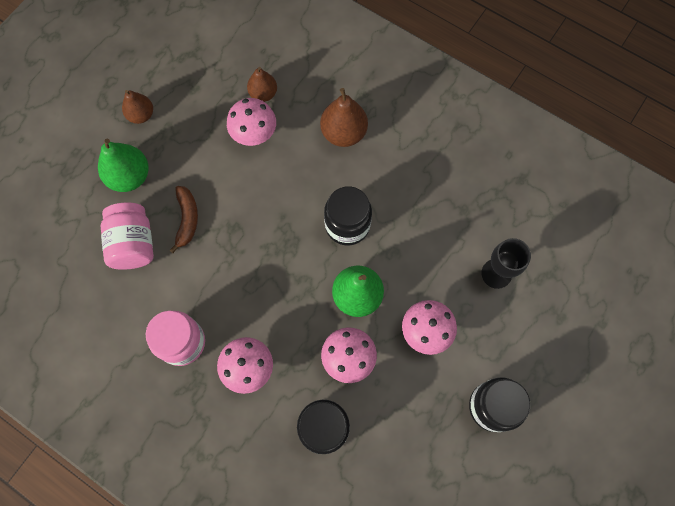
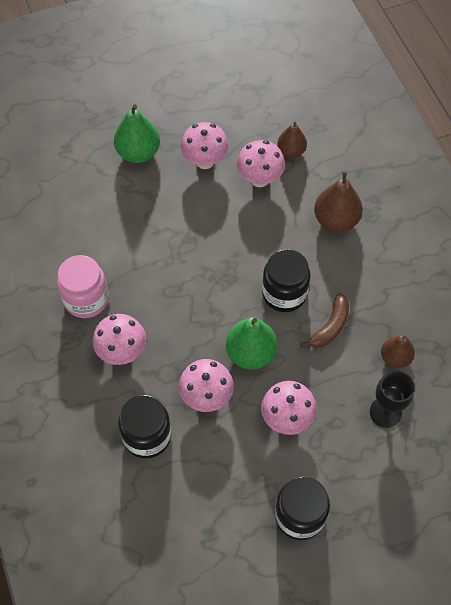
camera: 35 degrees right, 10 degrees down
pink jar [101,202,154,270] -> none
brown pear [122,90,153,124] -> brown pear moved to [381,335,415,368]
brown banana [169,186,198,253] -> brown banana moved to [300,293,349,348]
none -> pink mushroom [181,122,229,169]

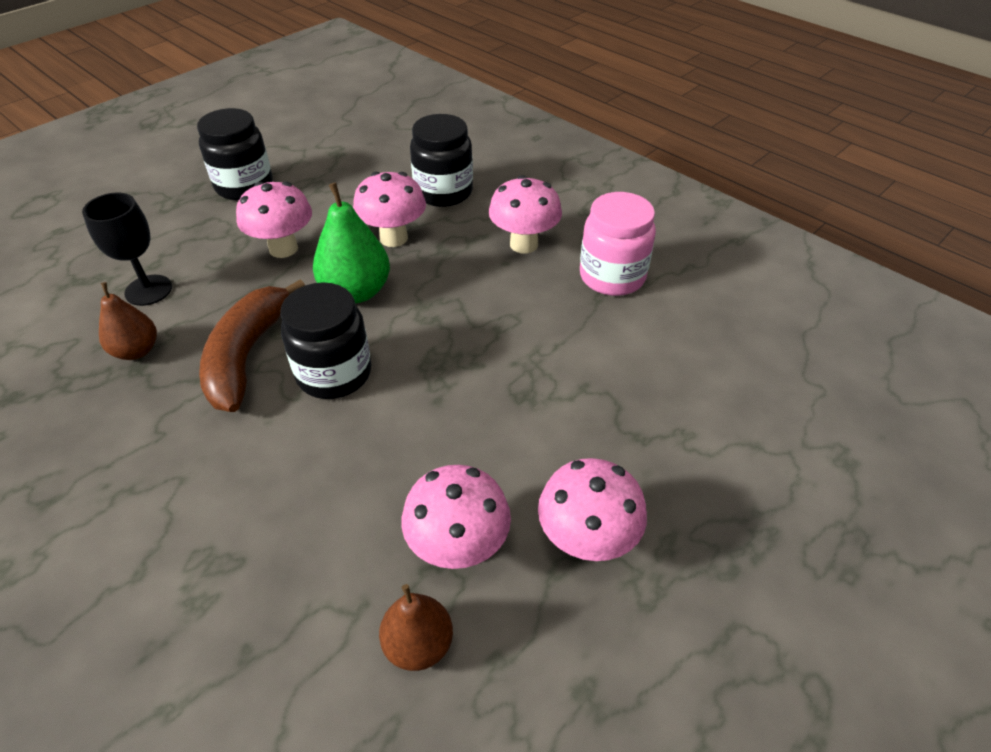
camera: 155 degrees right, 15 degrees down
green pear [114,104,160,163] -> none
brown banana [300,293,349,348] -> brown banana [199,279,305,412], size x1.53
brown pear [314,171,363,232] -> none

